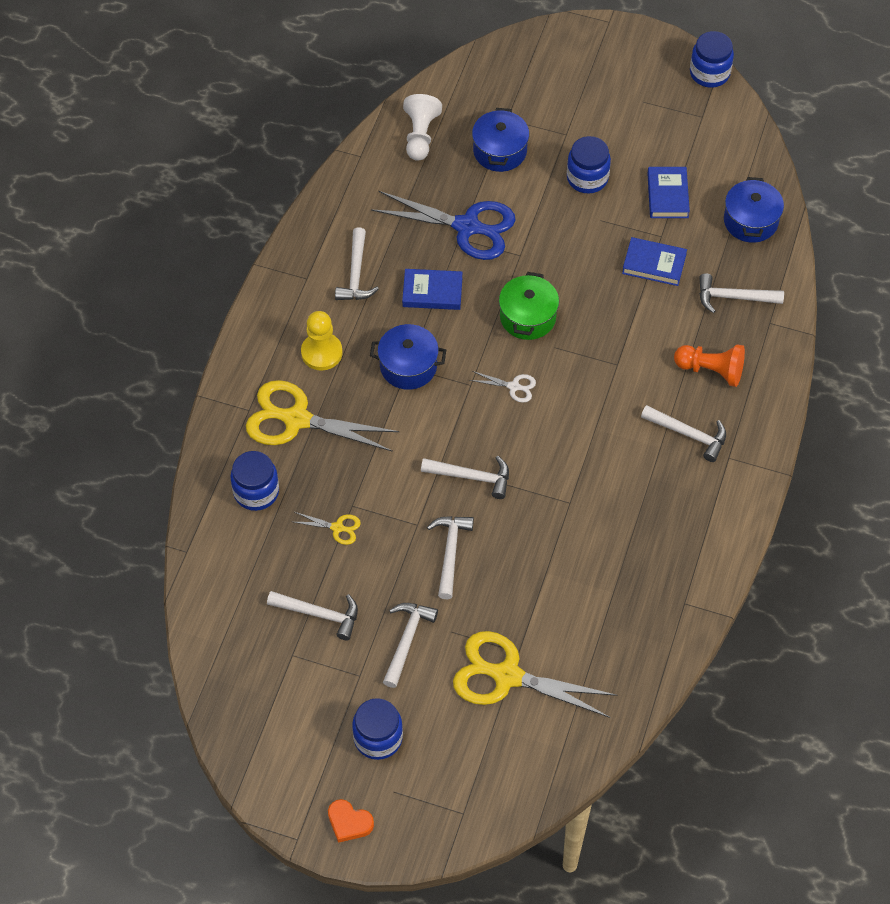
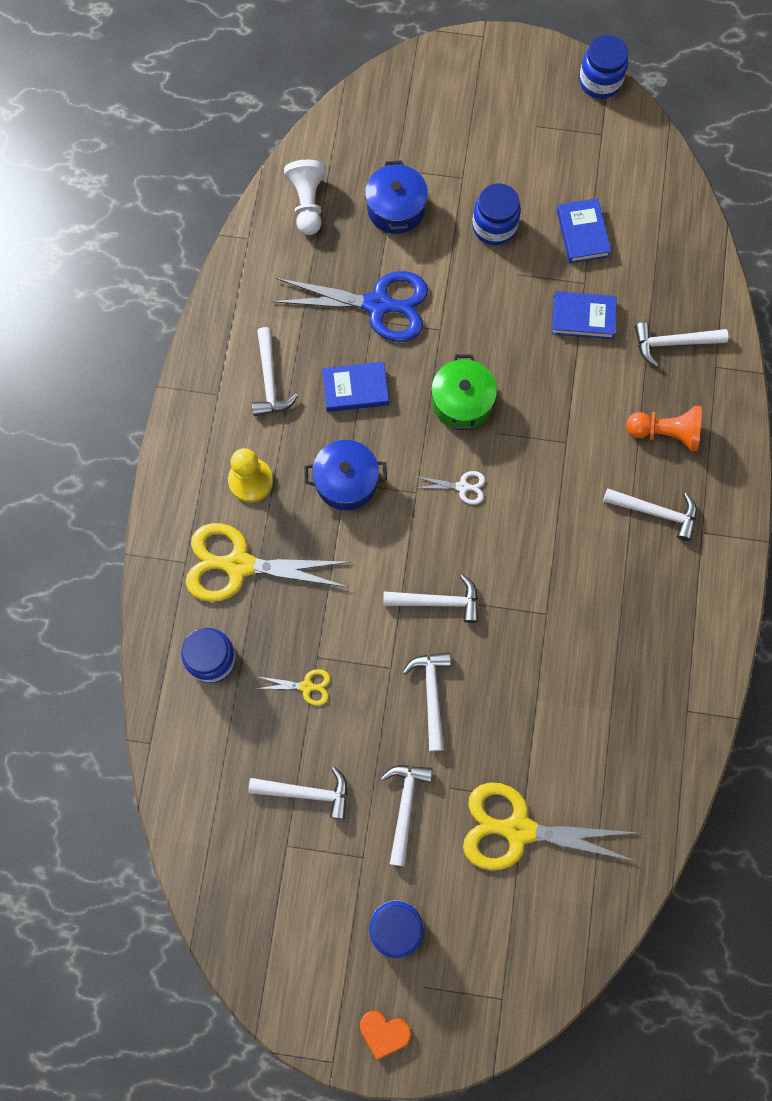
camera: 10 degrees left, 15 degrees up
blue pot [724,177,784,243] -> none

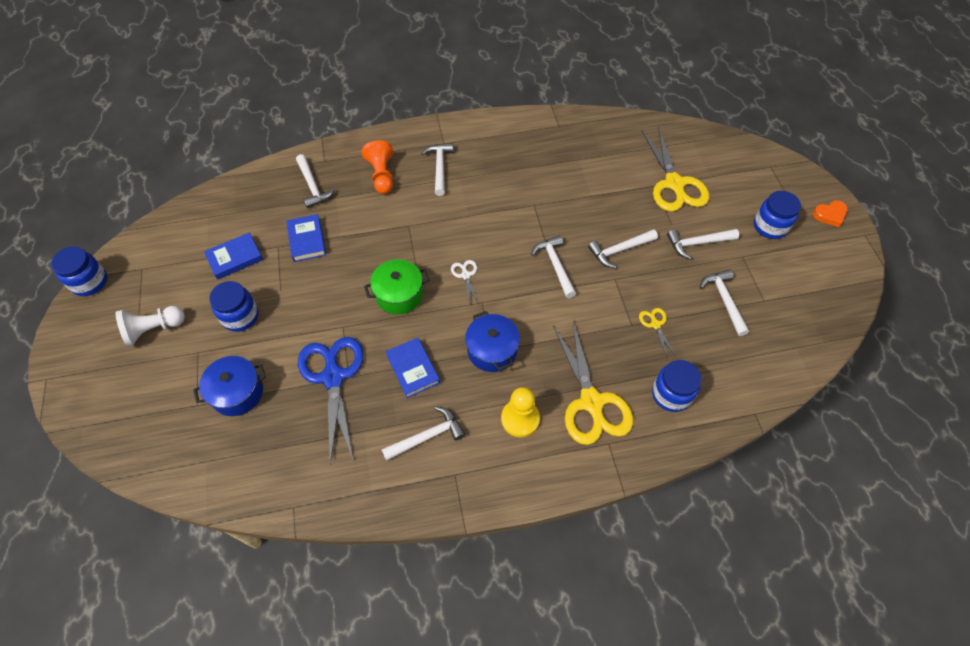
camera: 110 degrees left, 15 degrees down
white pawn [284,160,327,235] -> white pawn moved to [115,306,185,347]
orange heart [360,1011,411,1060] -> orange heart turned 75 degrees clockwise [813,200,848,227]

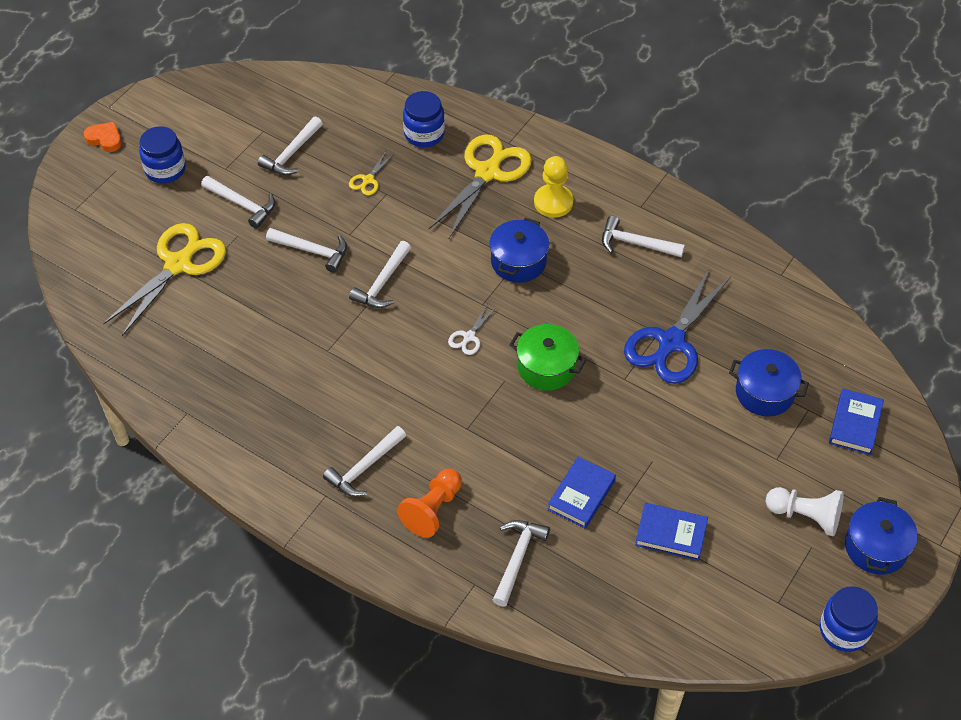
camera: 135 degrees left, 5 degrees down
blue jar [209,281,259,332] -> none
blue book [386,338,440,398] -> blue book moved to [829,389,884,455]
none -> blue pot [845,497,918,575]

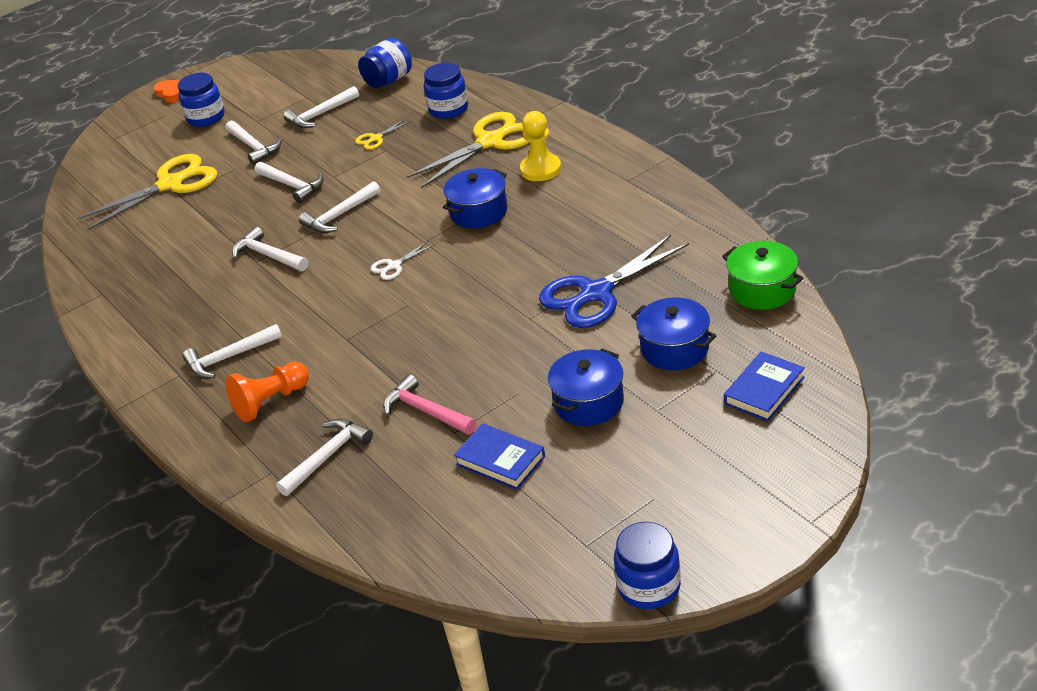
camera: 25 degrees right, 15 degrees down
green pot [509,324,586,391] -> green pot moved to [722,241,804,310]
blue book [548,456,616,529] -> pink hammer [383,374,476,435]
white hammer [602,216,685,258] -> white hammer moved to [232,226,308,271]
white pawn [766,487,844,536] -> none
blue pot [845,497,918,575] -> blue pot moved to [548,349,624,426]
none -> blue jar [358,38,412,88]

